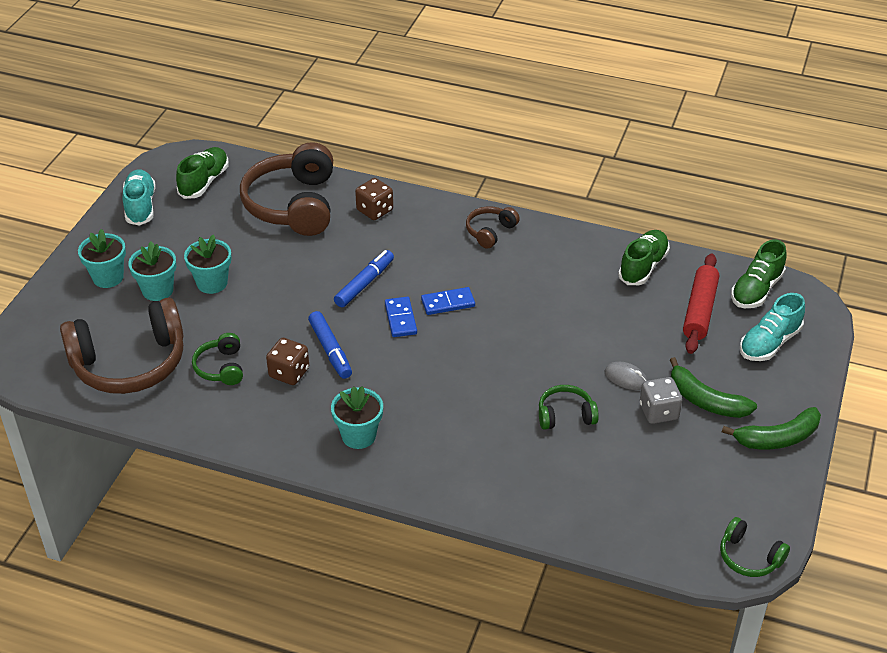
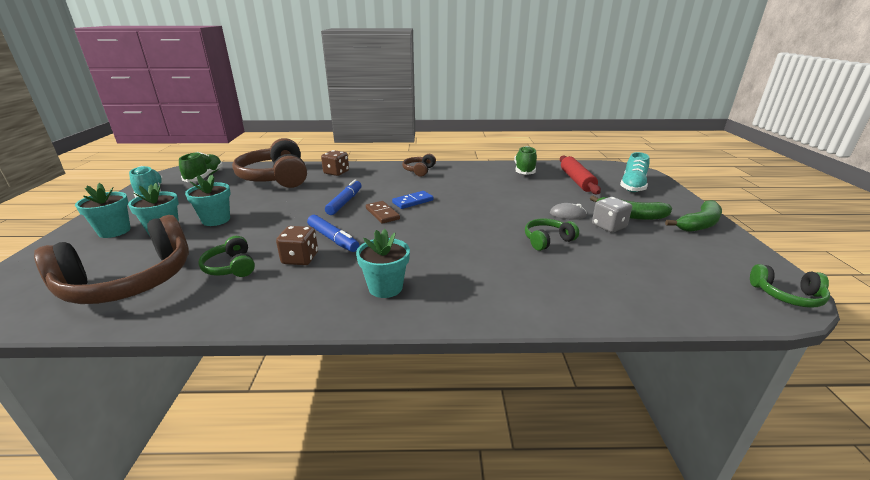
camera: 20 degrees left, 15 degrees down
blue domino [385,297,417,337] -> brown domino [366,201,400,224]
green shoe [731,240,787,308] -> none

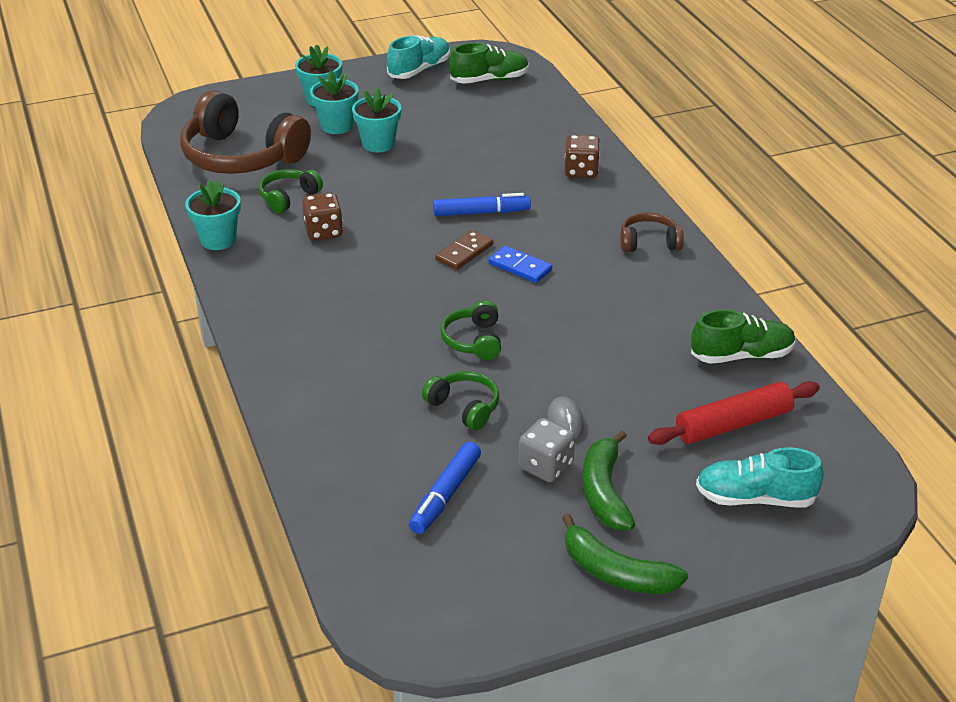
camera: 70 degrees right, 10 degrees up
brown headphones [232,138,307,188] -> none
blue marker [307,215,359,252] -> blue marker moved to [409,442,481,534]
turquoise flower pot [356,229,410,298] -> turquoise flower pot moved to [185,180,241,250]
green headphones [750,264,830,308] -> green headphones moved to [441,300,501,360]

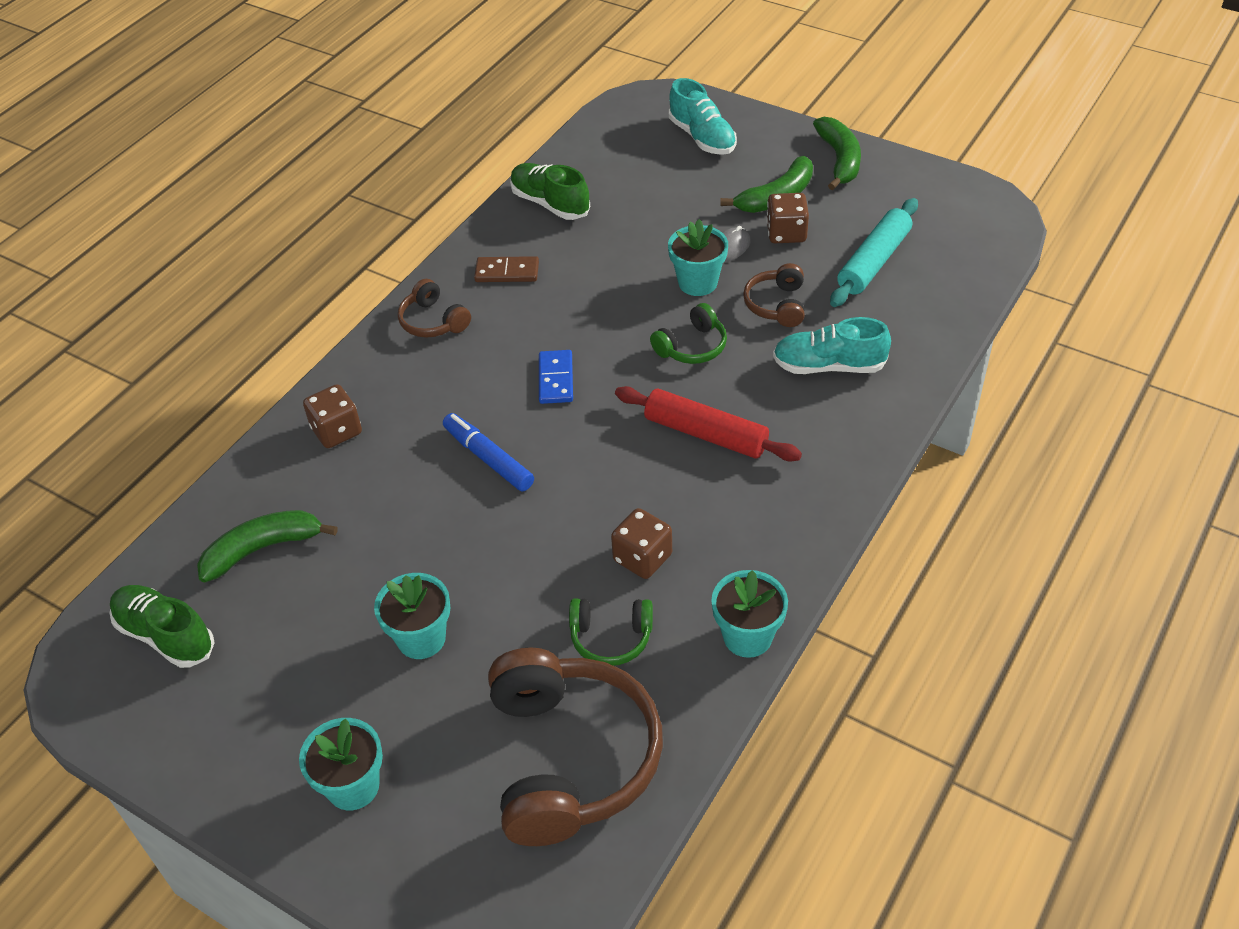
camera: 125 degrees left, 10 degrees up
turquoise flower pot [310,70,359,134] -> turquoise flower pot moved to [668,219,728,296]
turquoise shoe [387,35,450,79] -> turquoise shoe moved to [773,317,891,374]
blue marker [409,442,481,534] -> turquoise rolling pin [830,198,918,307]
green headphones [422,371,499,430] -> brown headphones [743,263,805,327]
brown domino [435,230,493,270] -> brown domino moved to [474,256,539,282]
grey dice [519,418,575,483] -> brown dice [766,193,809,243]
red rolling pin [648,381,820,445] -> red rolling pin moved to [615,386,802,462]
none -> green banana [197,510,337,582]

